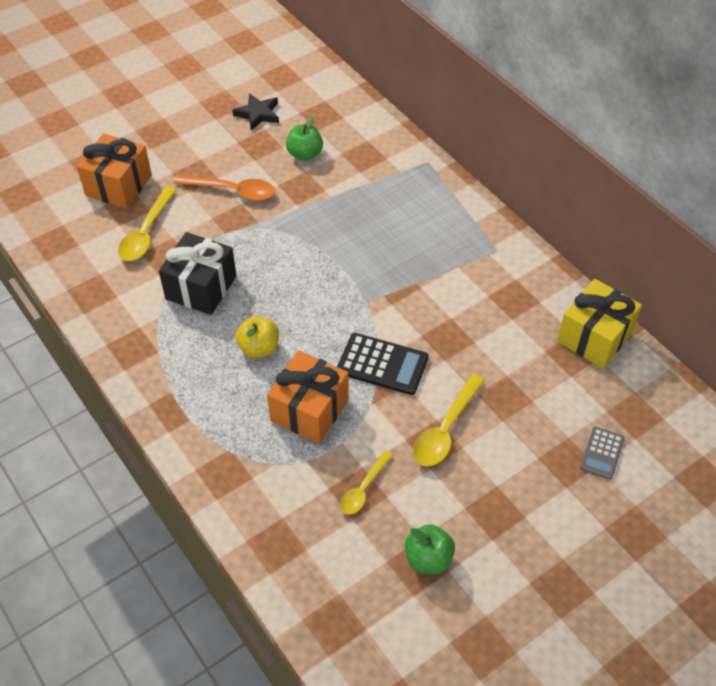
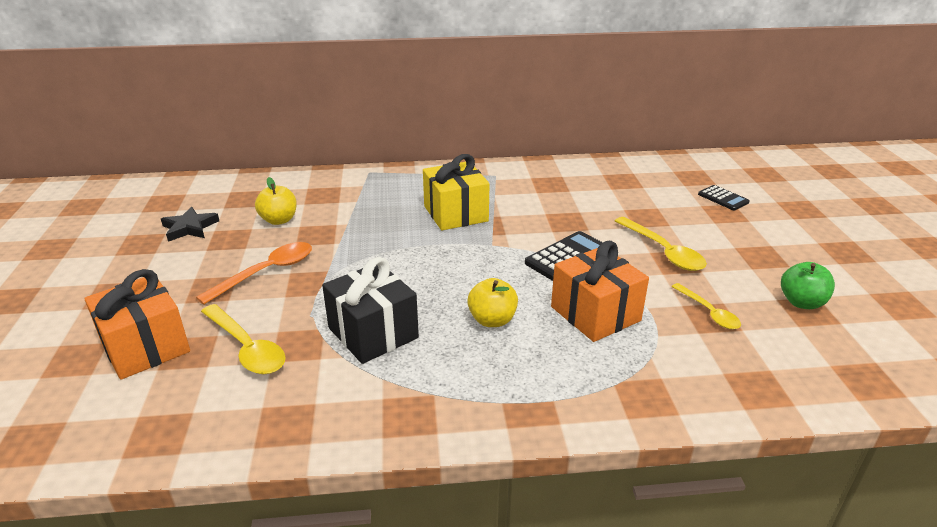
camera: 60 degrees left, 20 degrees down
green apple [286,117,323,161] -> yellow apple [255,177,297,225]
yellow gift [557,279,642,368] -> yellow gift moved to [423,154,489,230]
grey calculator [580,427,624,480] -> black calculator [698,185,750,210]

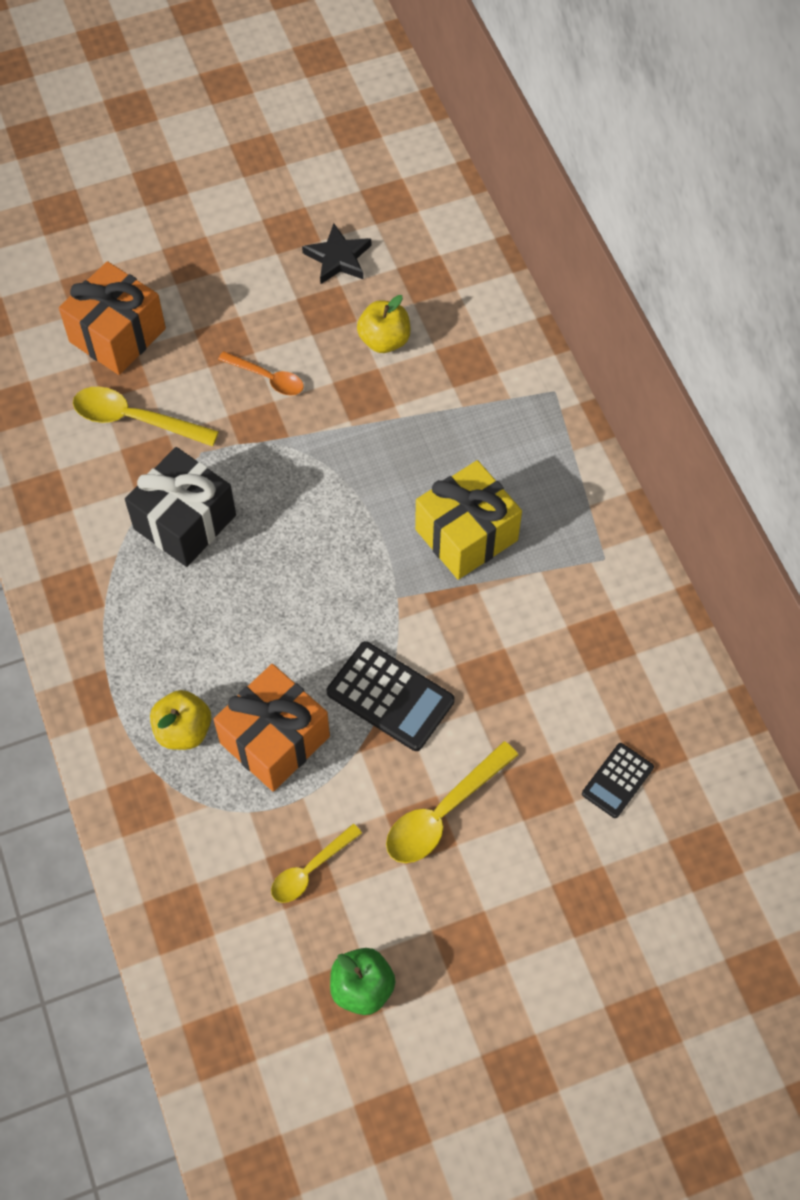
camera: 75 degrees right, 30 degrees up
orange spoon [196,242,312,305] -> orange spoon [218,351,304,396], size x0.64
yellow spoon [201,304,285,374] -> yellow spoon turned 75 degrees clockwise [73,387,219,446]
yellow apple [467,278,518,327] -> yellow apple moved to [150,690,211,750]
black calculator [698,185,750,210] -> black calculator moved to [582,743,654,818]

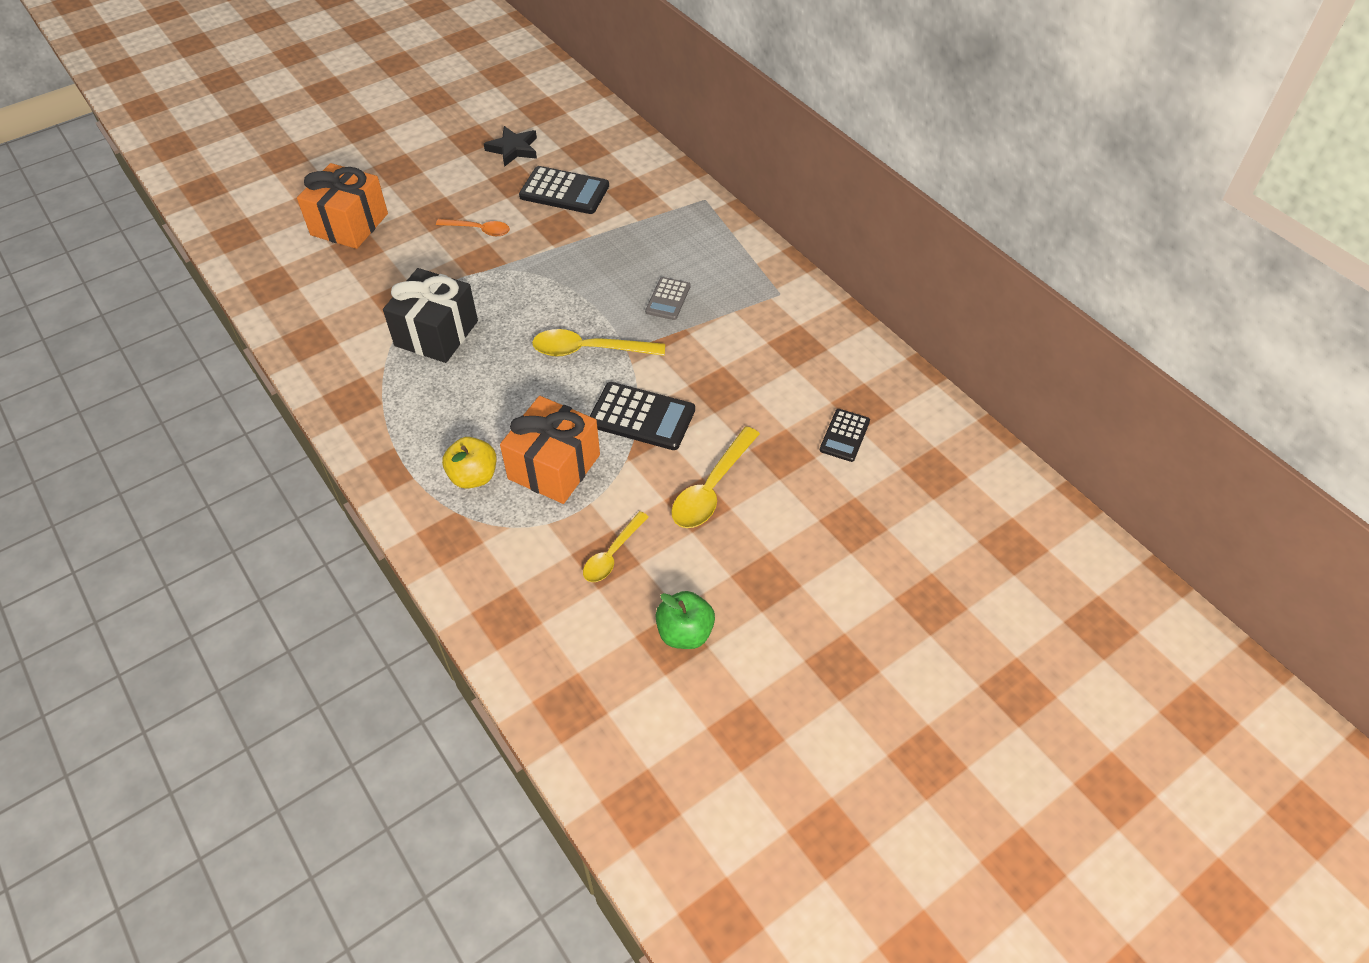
camera: 15 degrees left, 10 degrees down
yellow spoon [73,387,219,446] -> yellow spoon moved to [532,329,665,356]
yellow apple [357,295,411,353] -> black calculator [519,166,609,214]
yellow gift [415,460,522,580] -> grey calculator [645,277,691,320]

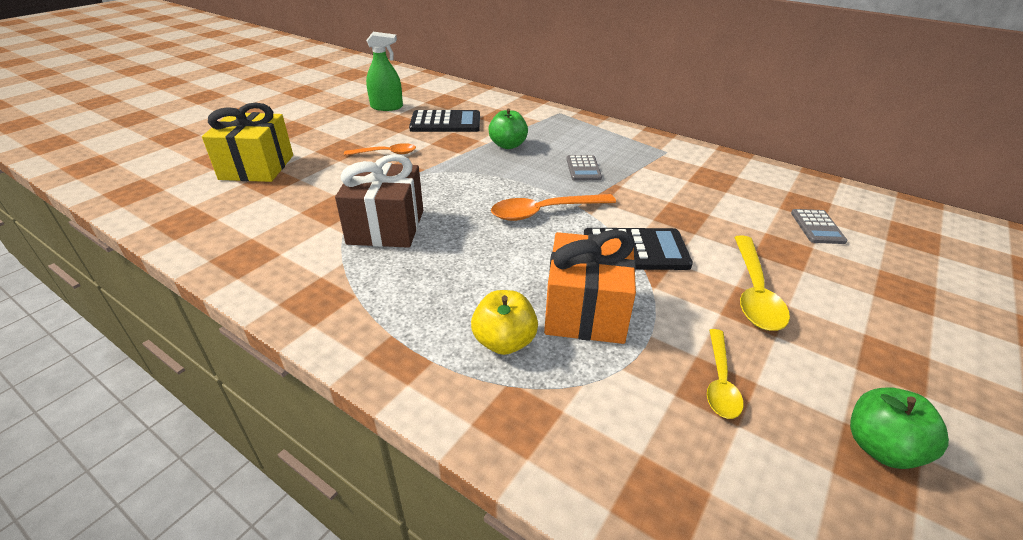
camera: 20 degrees left, 15 degrees down
orange gift [297,163,388,249] -> yellow gift [202,102,293,182]
black gift [383,268,478,363] -> brown gift [335,154,423,248]
black star [484,126,537,167] -> green spray bottle [366,32,403,111]
yellow spoon [532,329,665,356] -> orange spoon [491,194,616,221]
black calculator [820,409,870,462] -> grey calculator [791,209,847,244]
none -> green apple [489,109,528,149]

